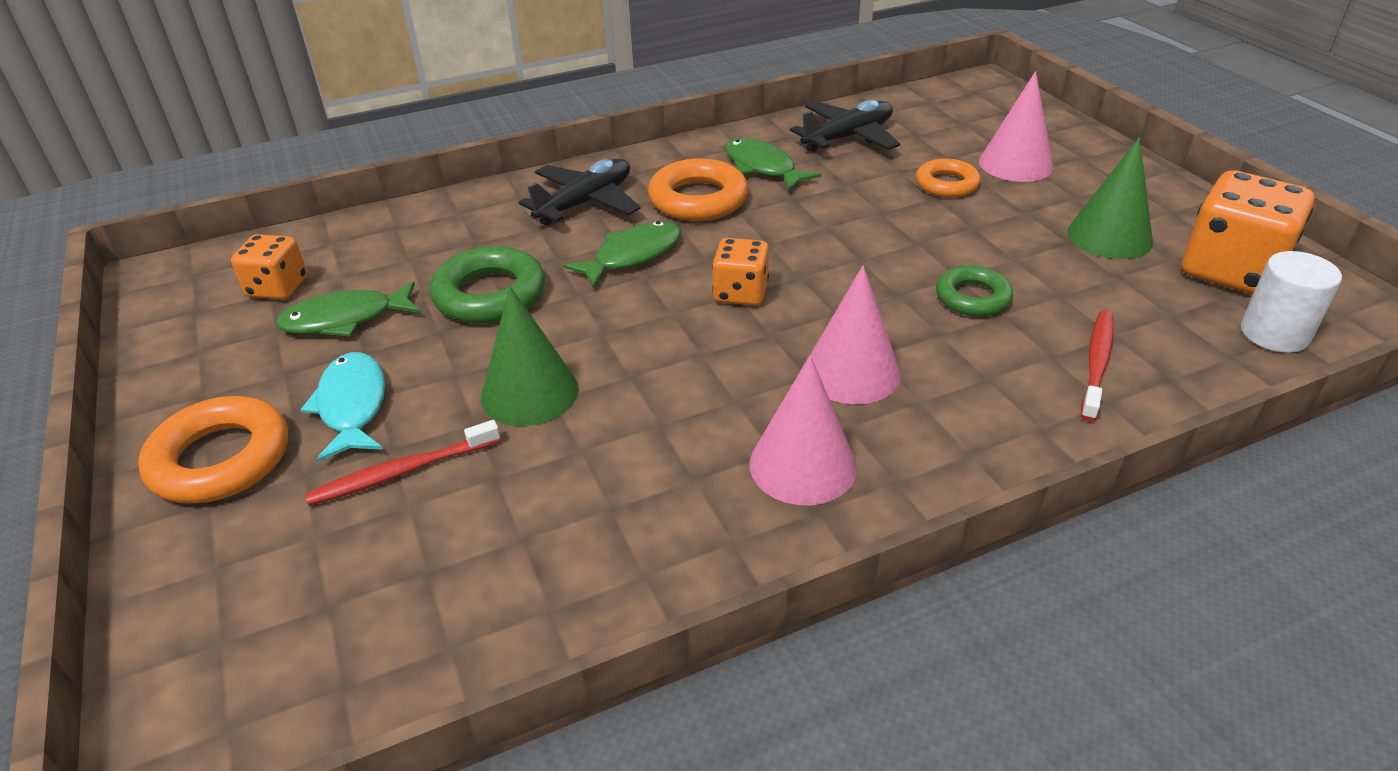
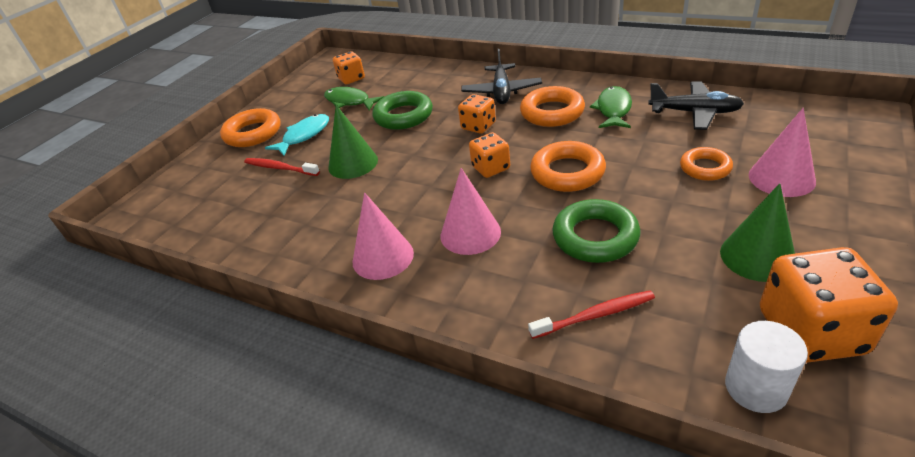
camera: 55 degrees right, 0 degrees up
black plane [519,159,641,226] -> black plane turned 90 degrees clockwise [461,49,542,104]
green fish [563,221,681,288] -> orange dice [458,94,496,134]
green ring [936,265,1013,316] -> green ring [552,199,640,263], size x1.56
none -> orange ring [530,141,606,192]

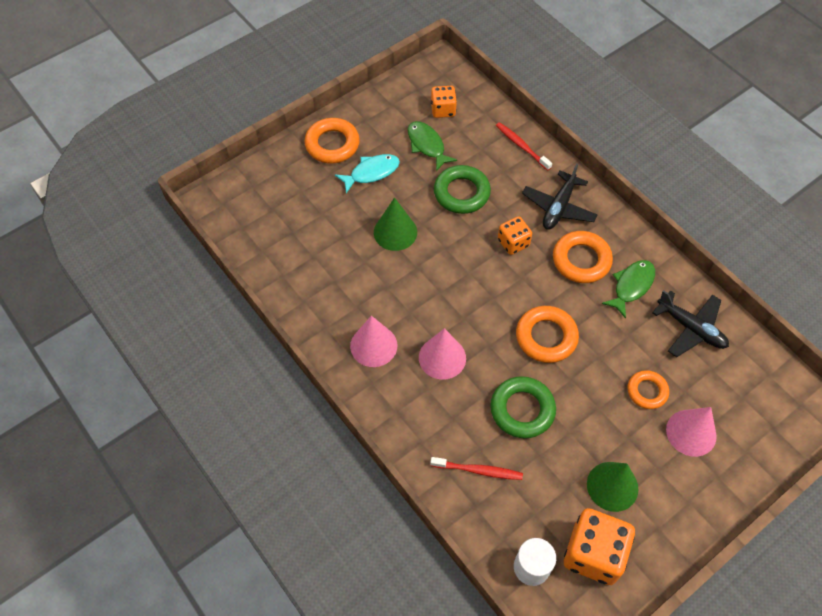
camera: 20 degrees right, 20 degrees up
red toothbrush [244,158,320,176] -> red toothbrush moved to [496,122,552,171]
orange dice [469,132,510,178] -> none

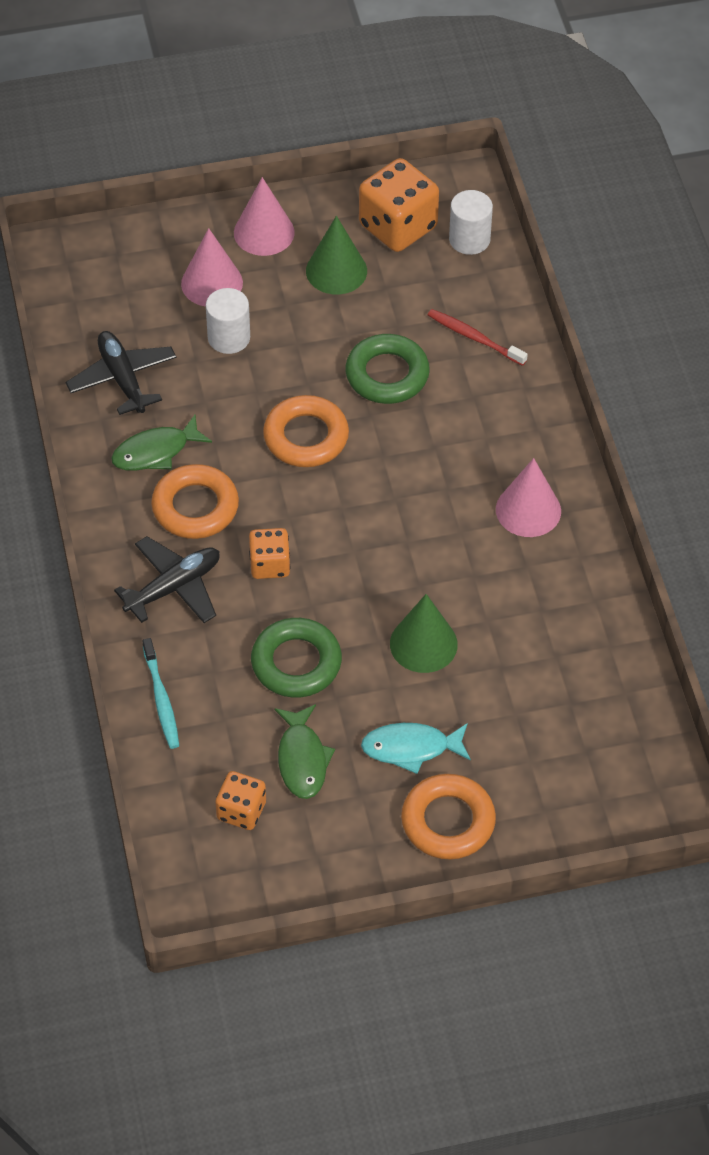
camera: 155 degrees left, 5 degrees down
pink cone [419,328,466,380] -> pink cone moved to [234,177,295,256]
red toothbrush [496,122,552,171] -> turquoise toothbrush [143,638,179,749]
orange ring [628,370,669,409] -> white cylinder [206,288,250,354]

